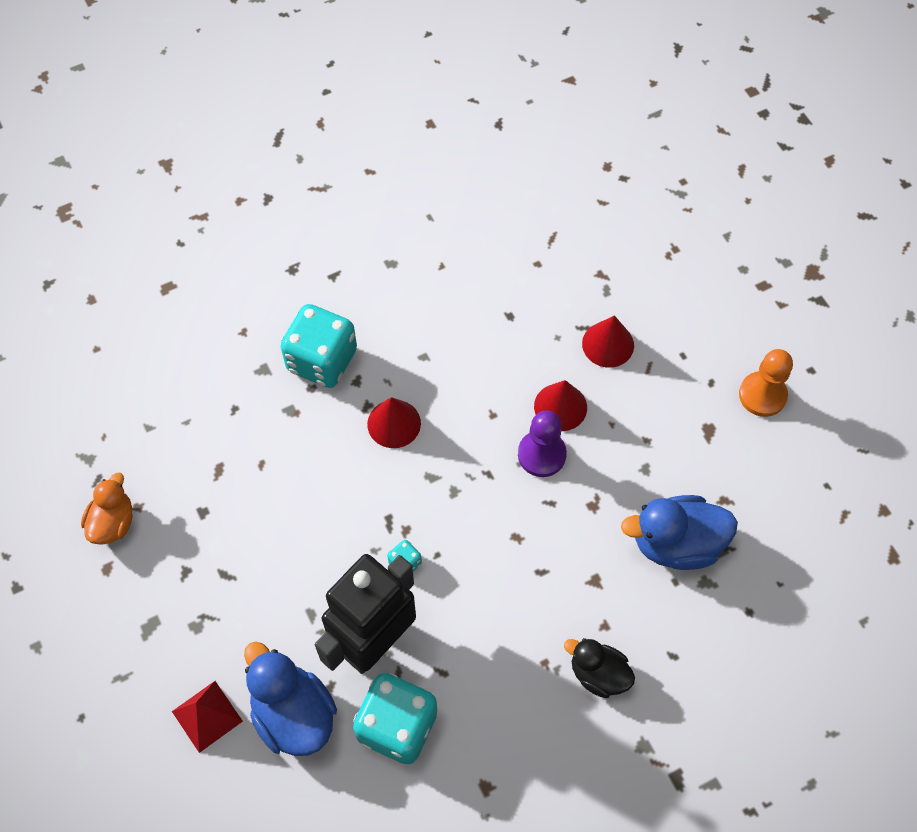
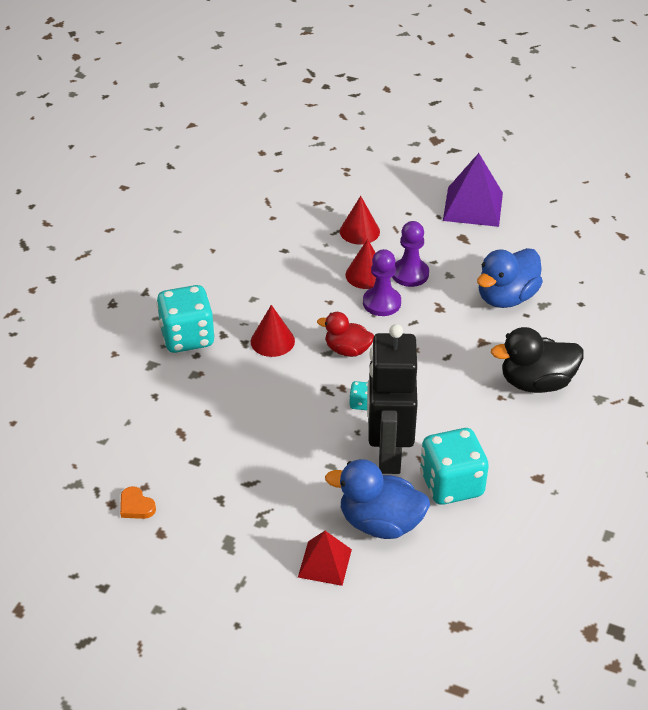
camera: 40 degrees left, 20 degrees down
orange duck [81,473,132,545] -> orange heart [120,486,156,519]
black duck [564,638,635,698] -> black duck [491,327,583,393], size x1.57
orange pawn [739,349,793,417] -> purple pyramid [443,153,503,227]
none -> red duck [317,312,374,357]
none -> purple pawn [392,221,429,287]

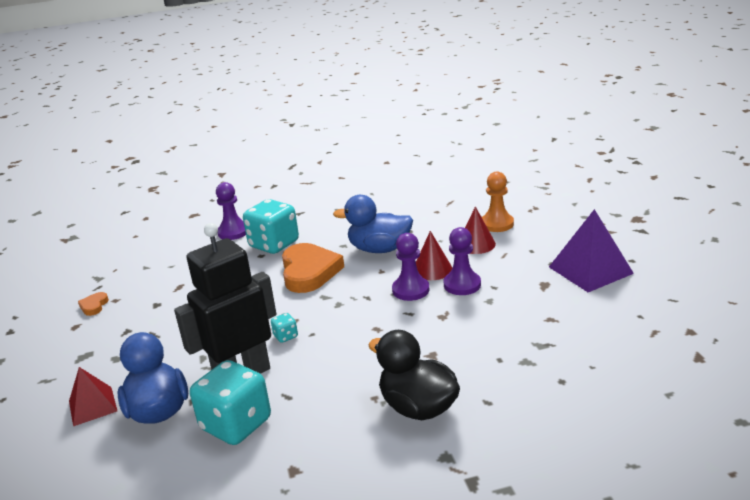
camera: 55 degrees right, 15 degrees down
red cone [251,305,295,357] -> orange heart [282,243,344,293]
red duck [317,312,374,357] -> none
blue duck [477,248,543,308] -> blue duck moved to [333,195,413,253]
none -> purple pawn [216,182,246,240]
none -> orange pawn [482,172,514,232]

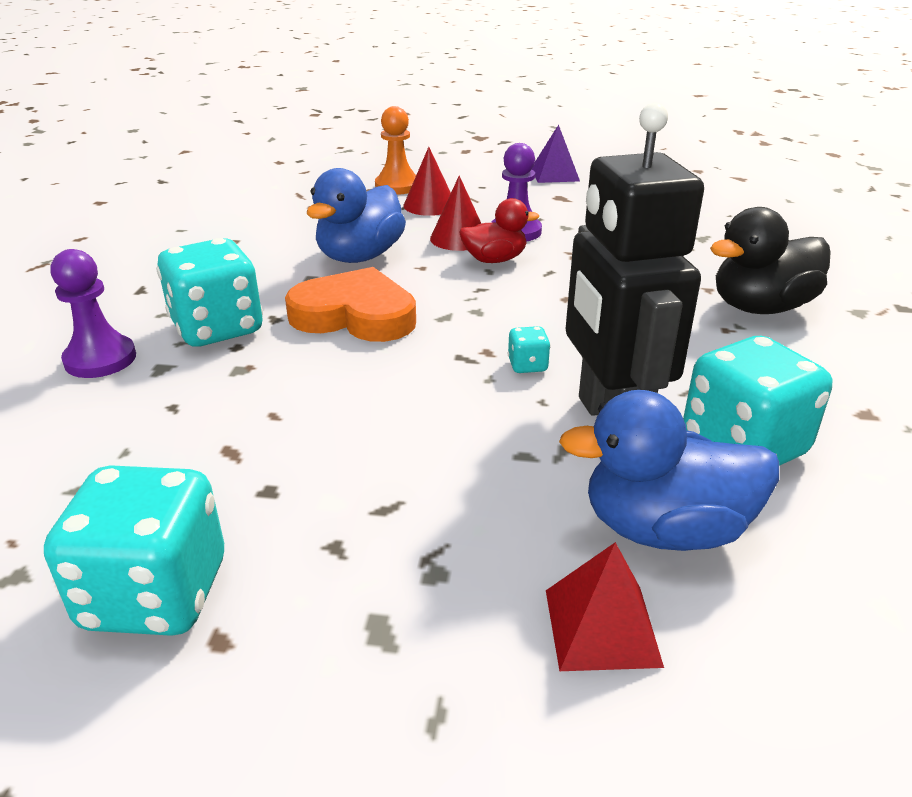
camera: 70 degrees left, 5 degrees up
orange heart [78,292,109,316] -> turquoise dice [44,465,224,636]
purple pawn [392,233,429,301] -> red duck [459,198,539,263]
purple pyramid [549,209,634,292] -> purple pyramid [532,125,580,183], size x0.62

